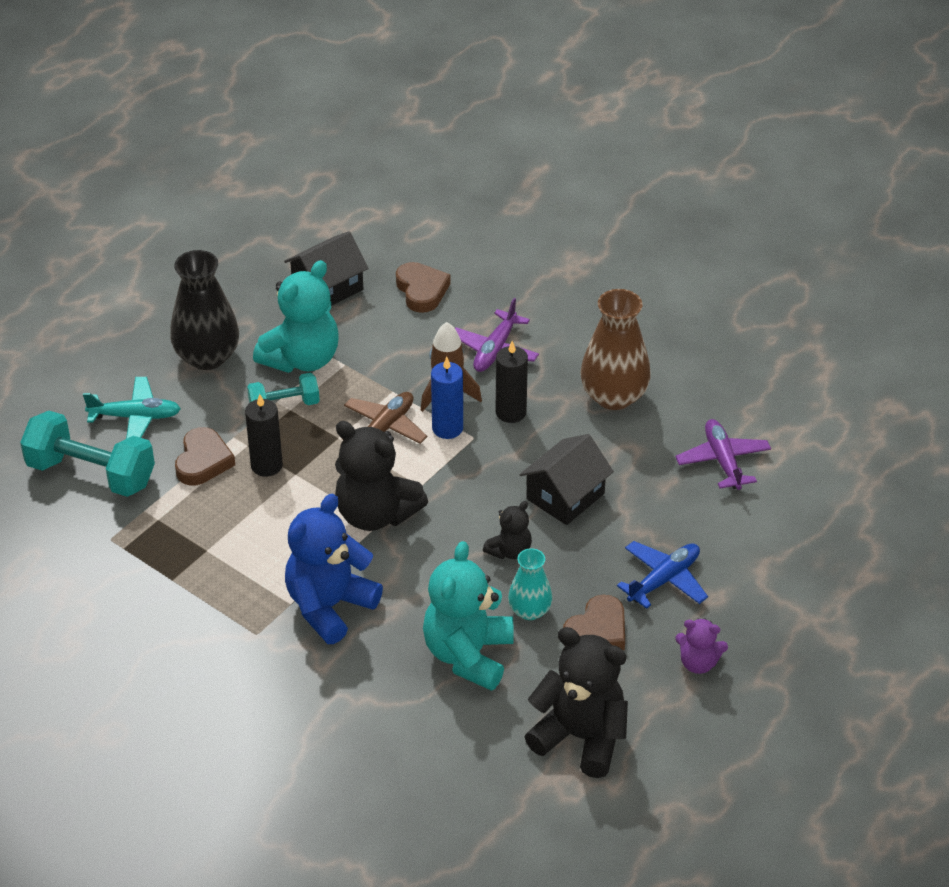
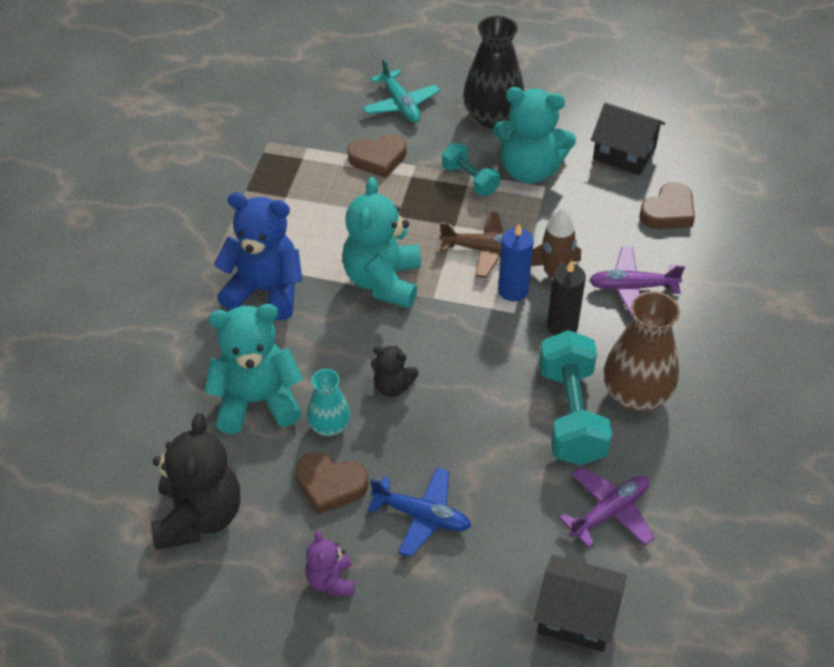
camera: 65 degrees right, 5 degrees up
turquoise dumbbell [20,411,155,497] -> turquoise dumbbell moved to [539,330,612,465]
black candle [245,394,283,477] -> none
black teddy bear [335,421,428,531] -> turquoise teddy bear [342,177,421,308]
black house [520,434,614,525] -> black house moved to [534,555,627,652]

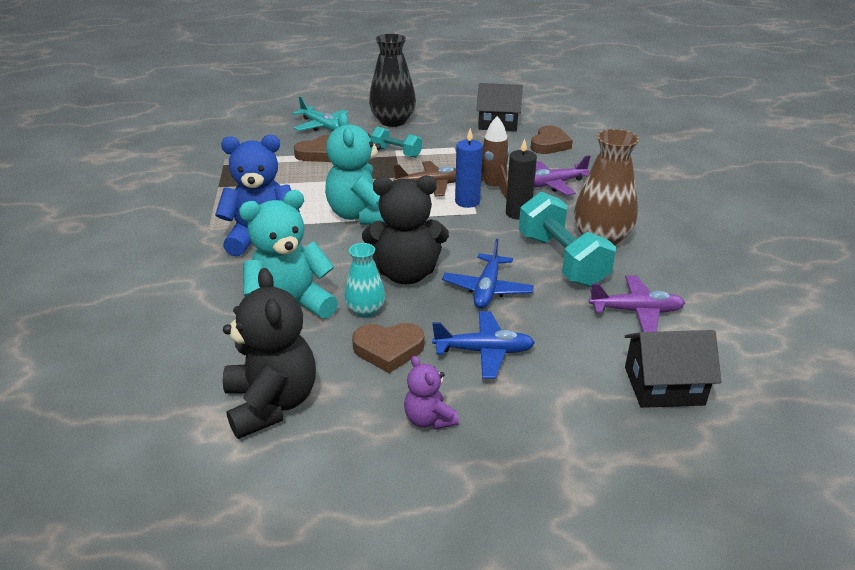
camera: 20 degrees left, 15 degrees down
black teddy bear [371,346,419,397] -> black teddy bear [362,176,449,284], size x1.93
turquoise teddy bear [493,87,576,184] -> none
purple plane [559,467,655,548] -> purple plane turned 60 degrees clockwise [589,275,685,332]
none -> blue plane [442,239,534,309]

